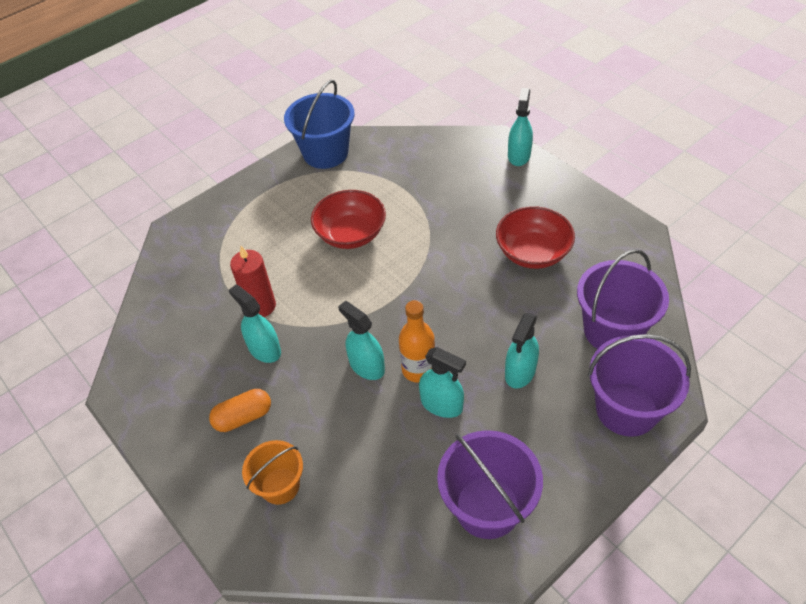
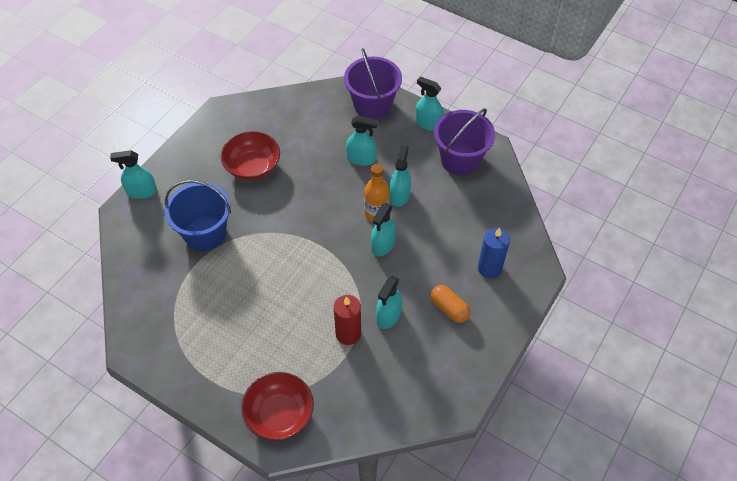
camera: 110 degrees left, 5 degrees up
orange bucket [242,440,303,505] -> blue candle [478,228,510,278]
blue bucket [284,80,355,169] -> blue bucket moved to [165,180,231,251]
red bowl [311,190,386,249] -> red bowl moved to [241,372,314,441]
purple bucket [577,249,669,349] -> none
none -> turquoise spray bottle [416,76,444,131]

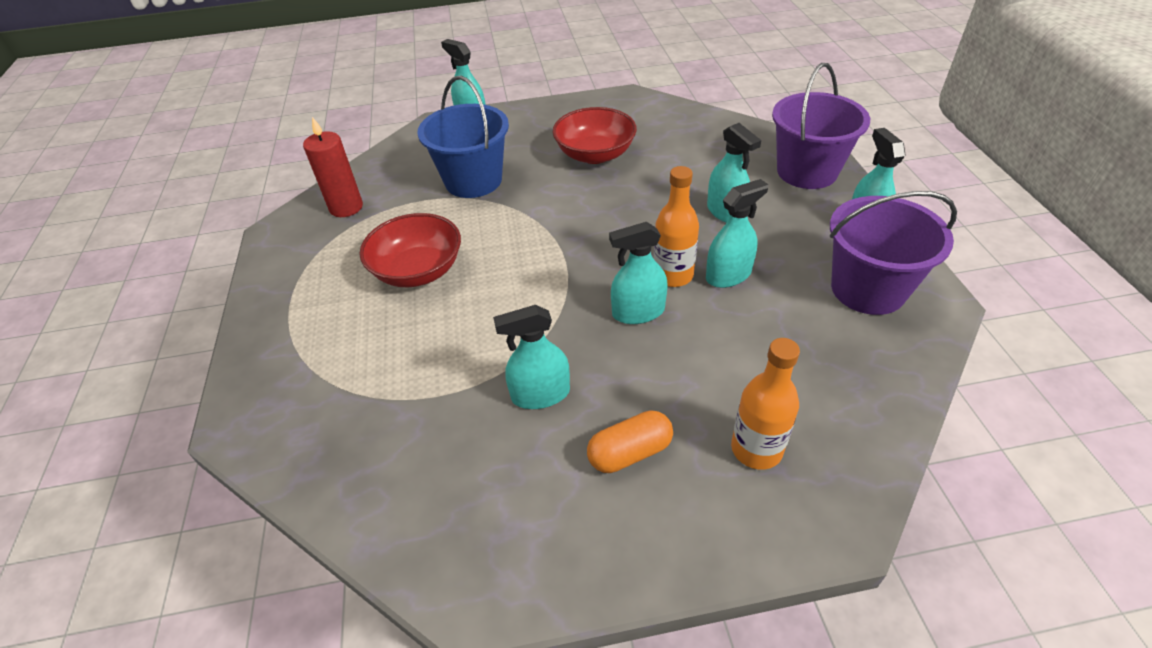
camera: 50 degrees right, 10 degrees down
red bowl [241,372,314,441] -> red bowl moved to [359,213,461,287]
red candle [334,295,361,345] -> red candle moved to [303,117,363,217]
orange capsule [431,285,470,323] -> orange capsule turned 60 degrees clockwise [587,410,673,473]
blue candle [478,228,510,278] -> orange bottle [731,338,800,470]

